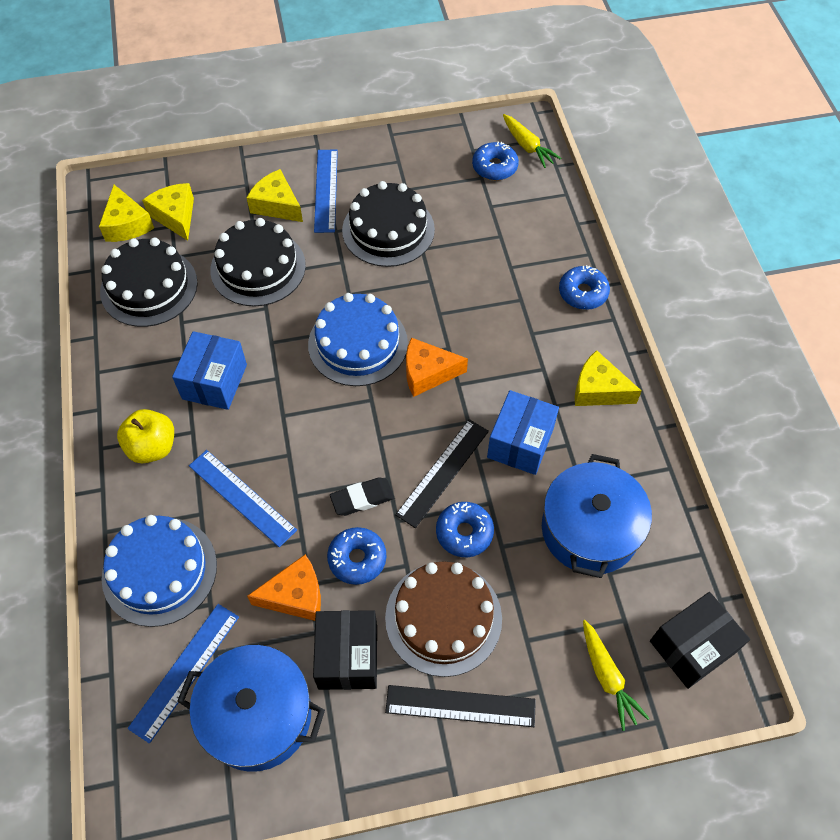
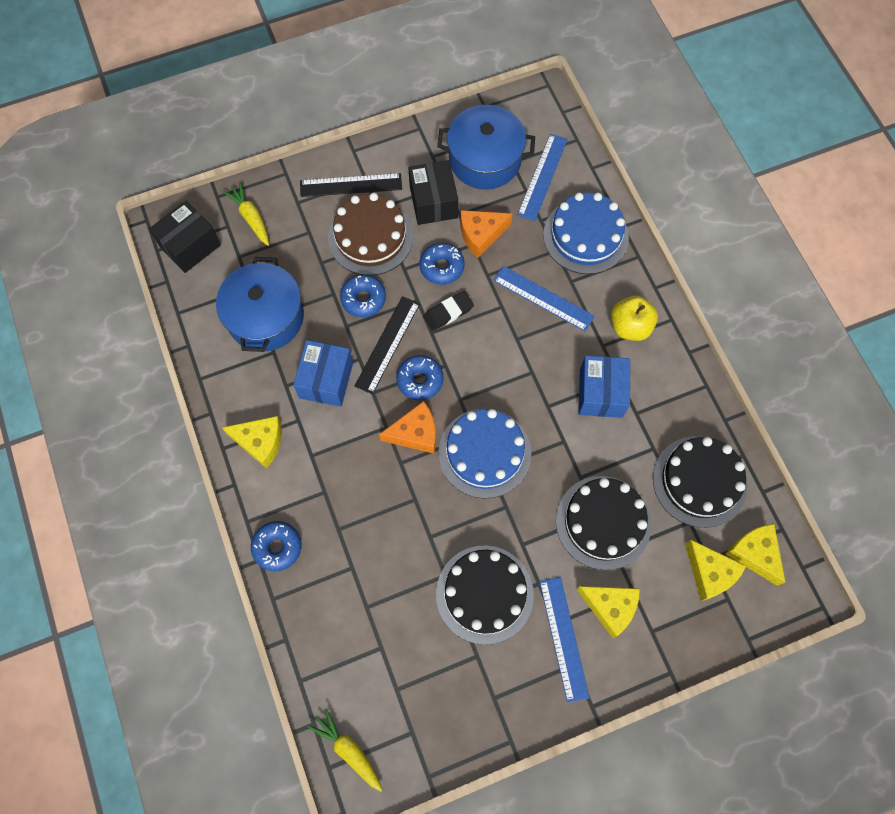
camera: 170 degrees right, 10 degrees up
blue donut [472,142,519,181] -> blue donut moved to [396,355,443,400]

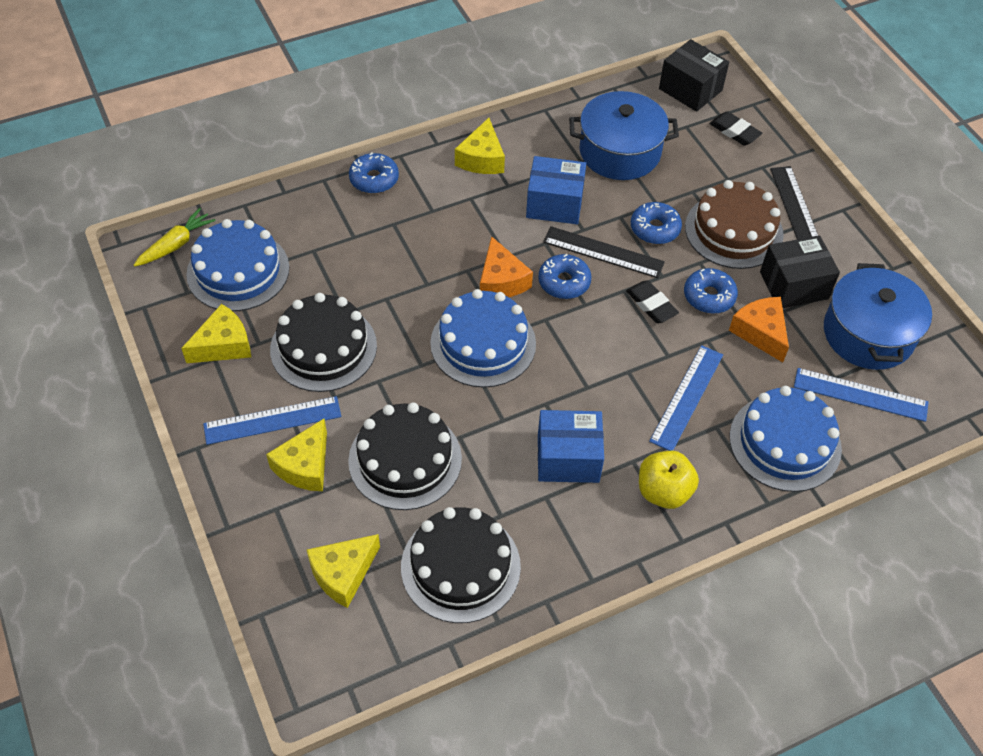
camera: 85 degrees right, 15 degrees down
yellow carrot [222,182,269,246] -> black eraser [709,111,762,145]
yellow cheese [726,524,786,586] -> yellow cheese moved to [181,304,251,363]
none -> blue cake [186,219,289,311]

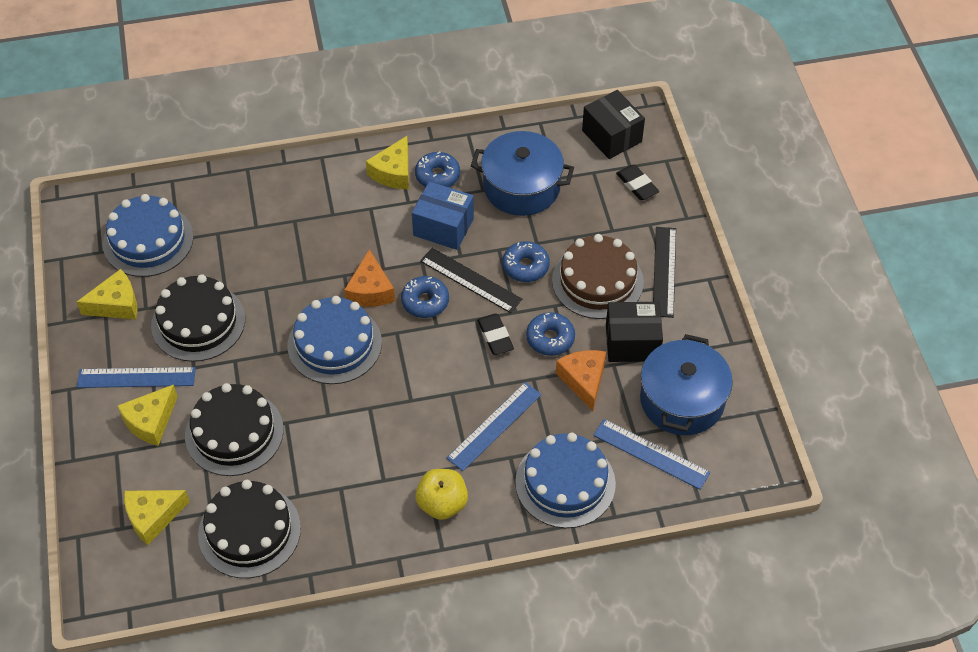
camera: 15 degrees right, 0 degrees up
yellow carrot [134,208,216,266] -> none
blue donut [349,152,399,194] -> blue donut moved to [415,152,460,187]
blue box [538,410,604,483] -> none

